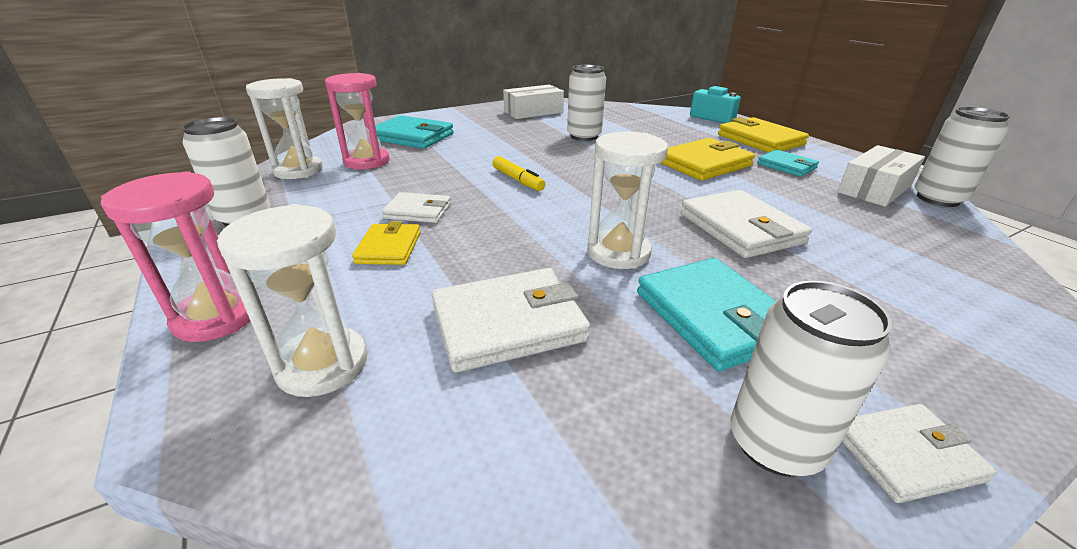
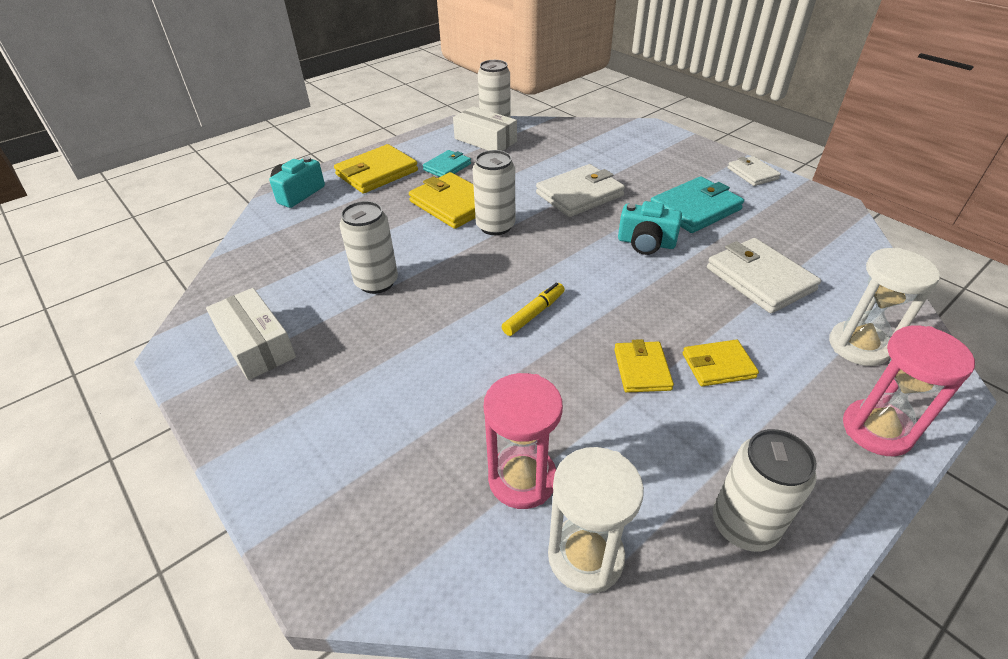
camera: 100 degrees left, 10 degrees up
turquoise wallet [375,115,454,149] -> none
white wallet [382,192,451,223] -> yellow wallet [614,339,674,393]
white hourglass [587,132,668,269] -> turquoise camera [618,201,682,255]
white can [730,281,892,477] -> white can moved to [473,150,515,235]

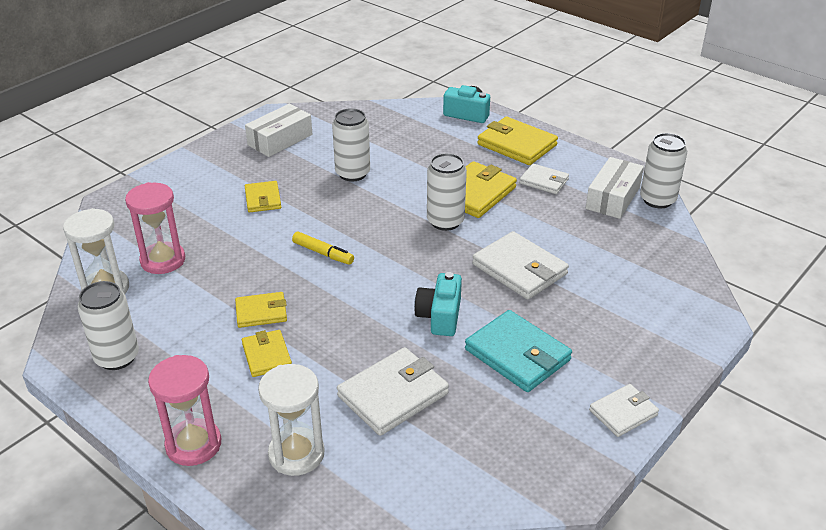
camera: 80 degrees right, 5 degrees down
turquoise wallet [423,150,471,177] -> white wallet [520,163,569,194]
none -> yellow wallet [245,181,281,212]

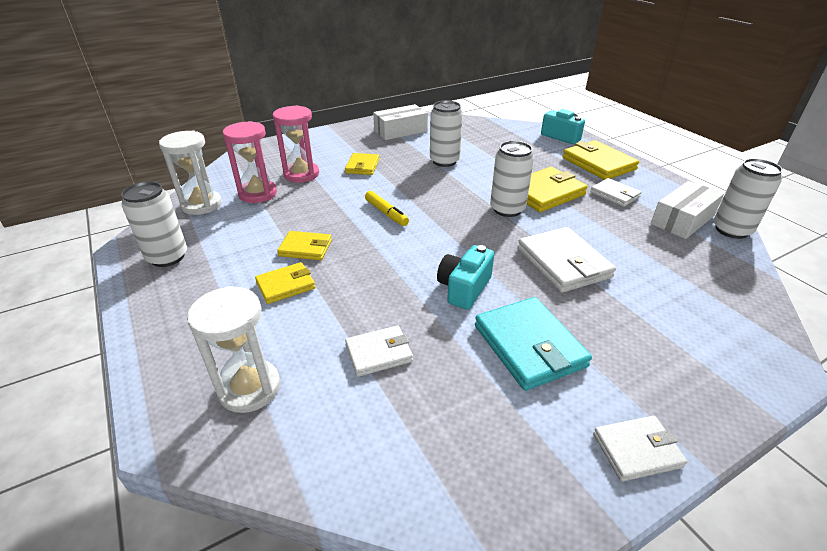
camera: 20 degrees right, 0 degrees up
pink hourglass [148,355,221,466] -> pink hourglass moved to [273,105,319,183]
yellow wallet [242,330,292,377] -> yellow wallet turned 60 degrees clockwise [255,262,315,304]
white wallet [337,347,449,436] -> white wallet [345,325,413,377], size x0.60

